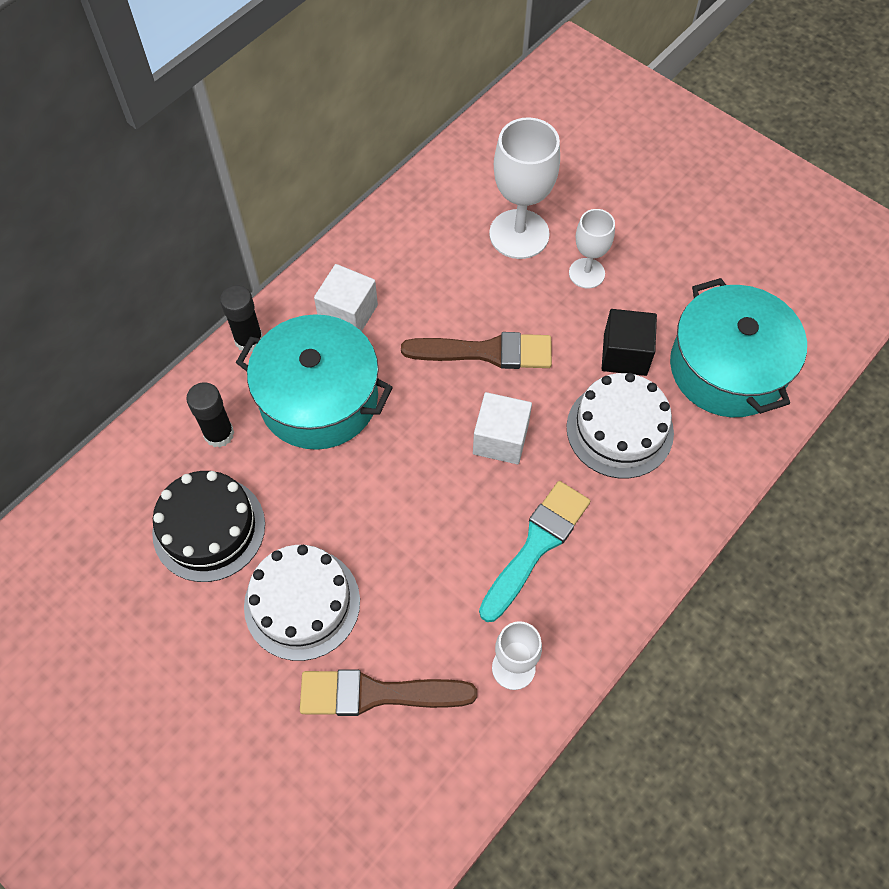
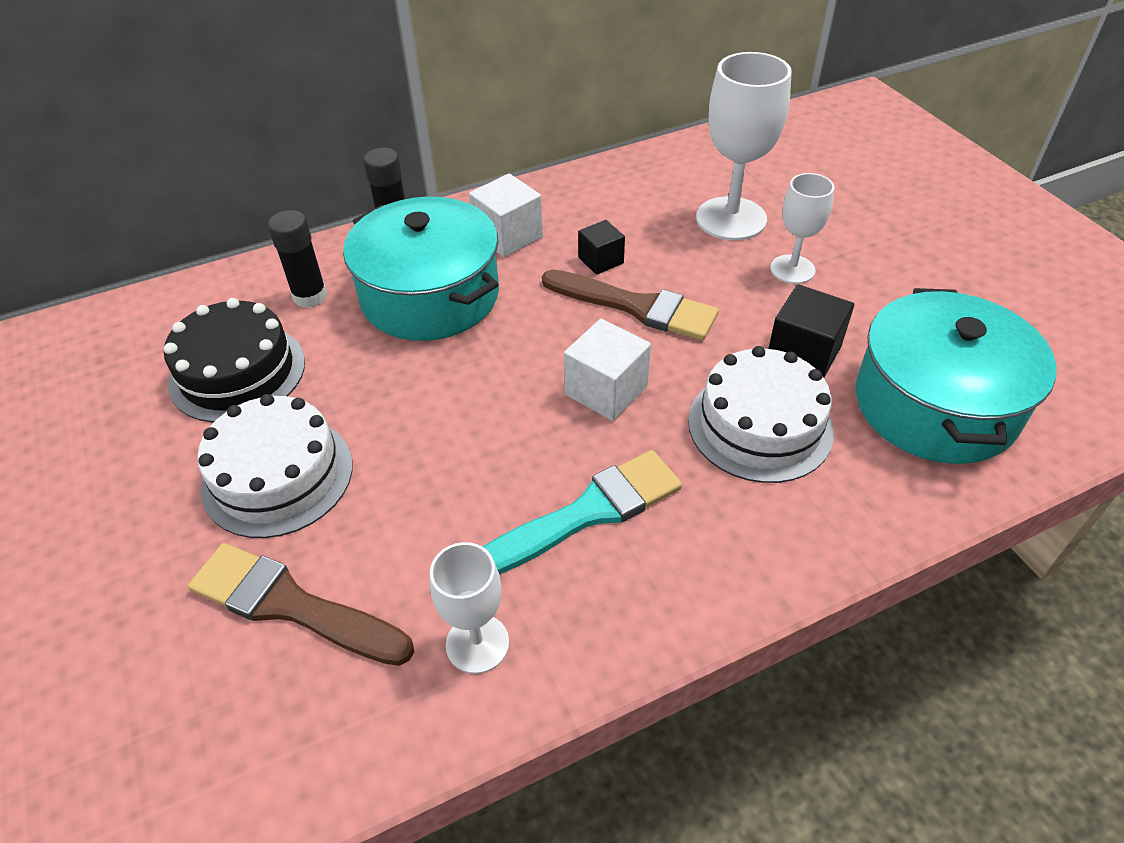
camera: 25 degrees right, 15 degrees down
none -> black cube [578,220,625,275]

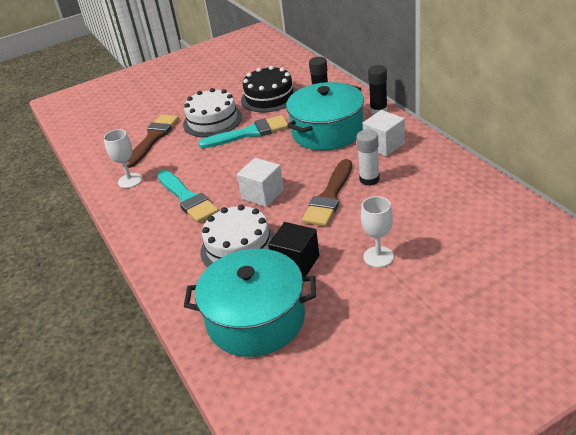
camera: 90 degrees right, 10 degrees down
black cube [578,220,625,275] -> white glue stick [356,129,380,186]
white goblet [696,52,792,241] -> none
none -> turquoise brush [198,115,289,148]

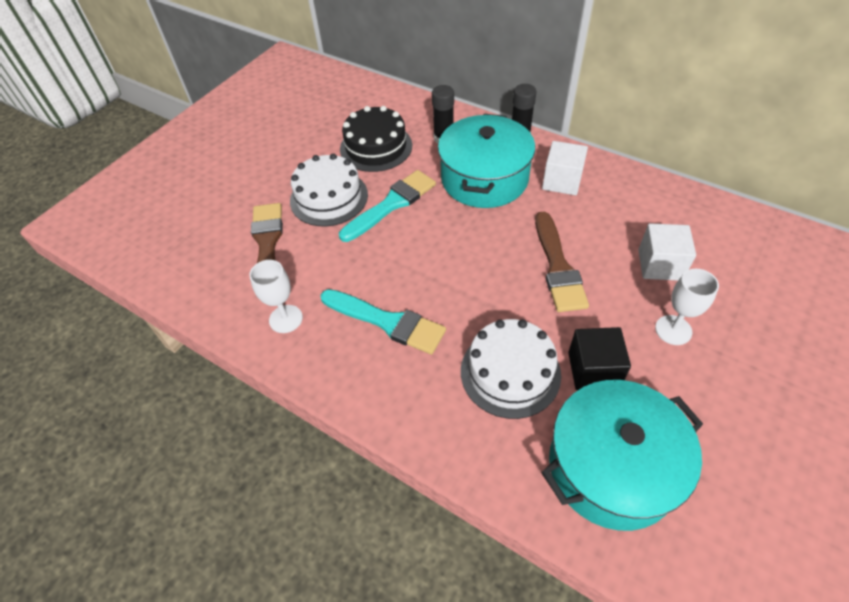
camera: 30 degrees left, 15 degrees up
white cube [237,158,284,207] -> white cube moved to [638,223,696,281]
white glue stick [356,129,380,186] -> none

